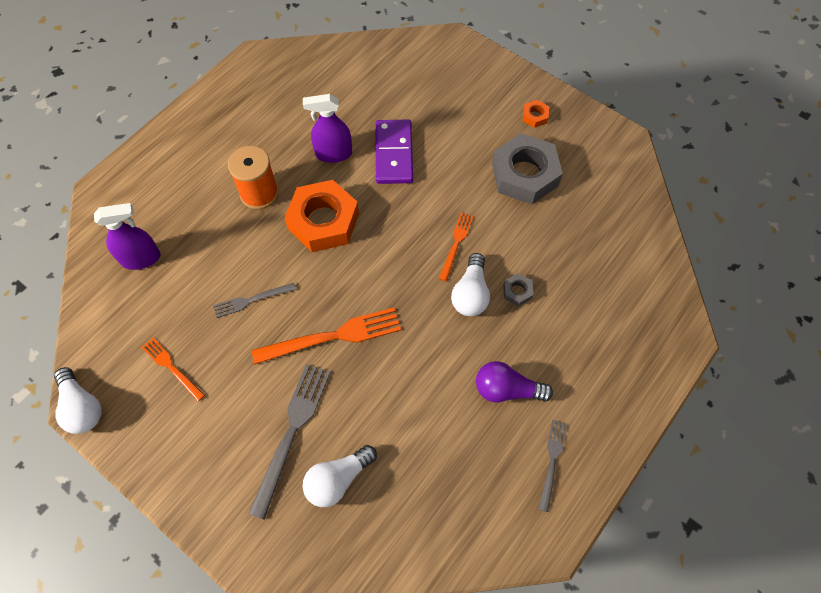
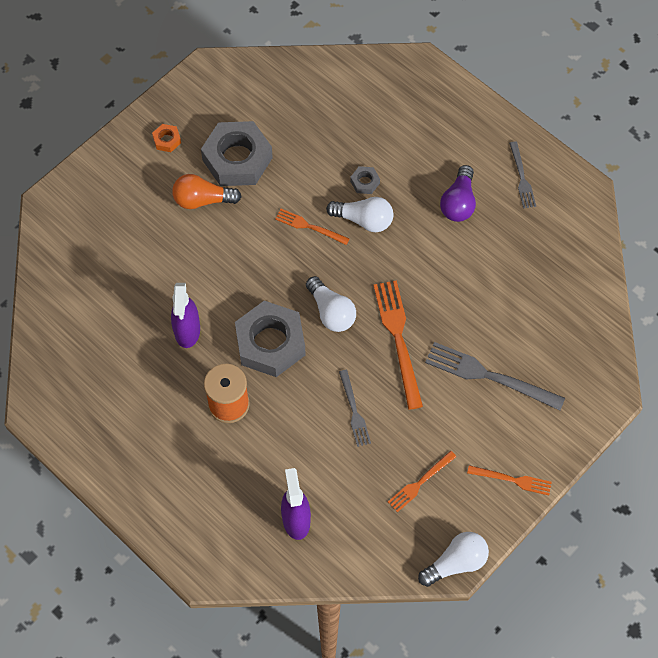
camera: 85 degrees left, 0 degrees up
orange nut [284,180,359,252] -> grey nut [235,301,306,377]
white light bulb [303,445,377,507] -> white light bulb moved to [306,276,356,332]
purple domino [376,119,413,184] -> none
grey fork [538,420,568,512] -> grey fork turned 120 degrees counterclockwise [509,141,536,209]
none -> orange light bulb [172,174,242,209]
none -> orange fork [467,465,552,496]

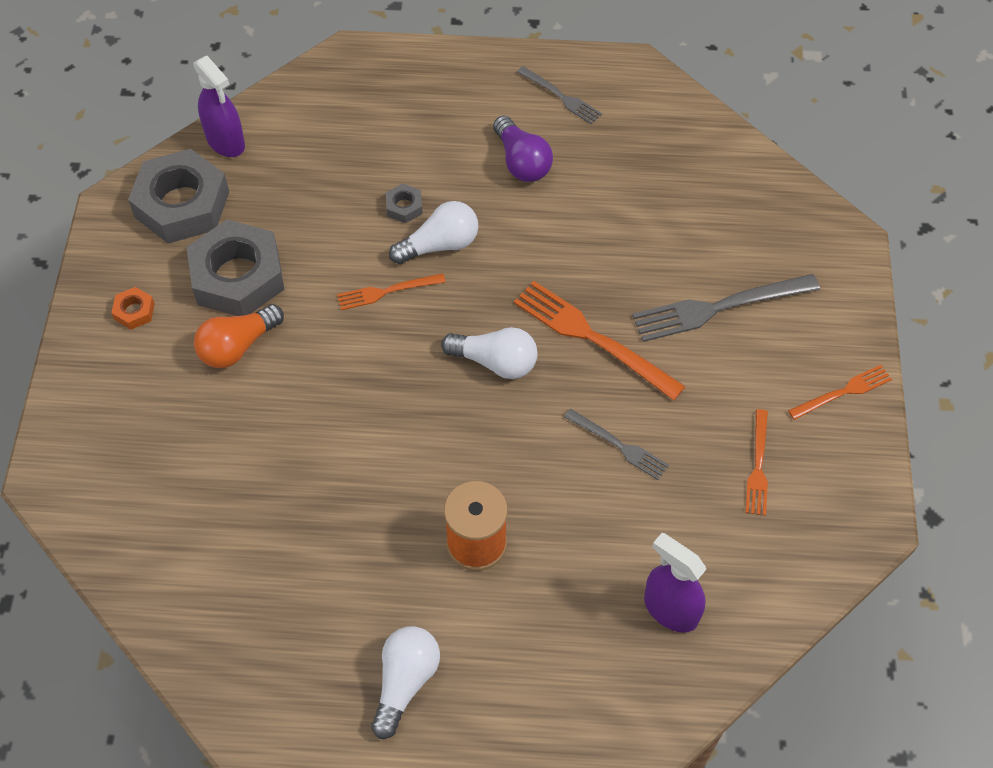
camera: 40 degrees left, 5 degrees down
purple spray bottle [171,283,200,348] -> purple spray bottle moved to [193,56,245,157]
grey nut [235,301,306,377] -> grey nut moved to [128,149,229,243]
white light bulb [418,532,489,587] -> white light bulb moved to [371,626,440,739]

